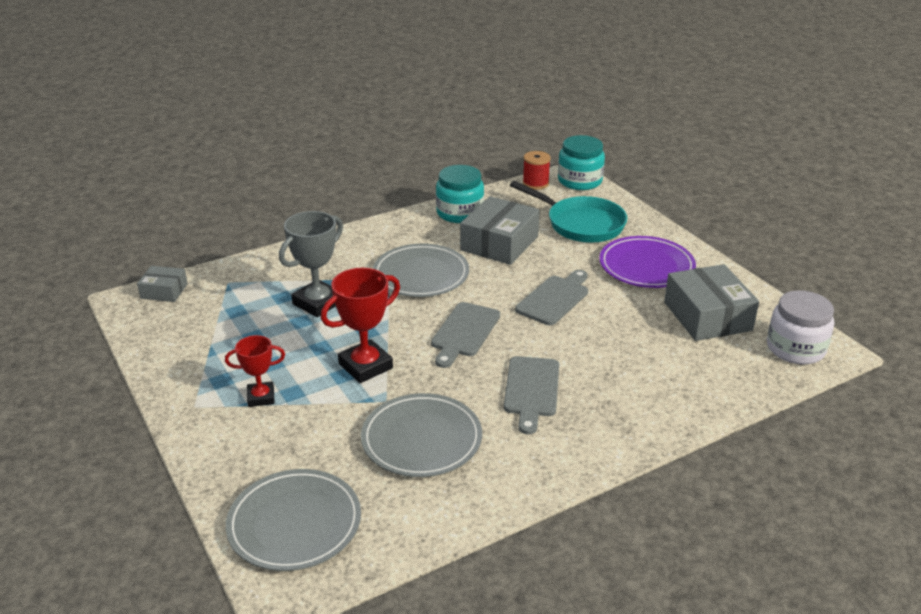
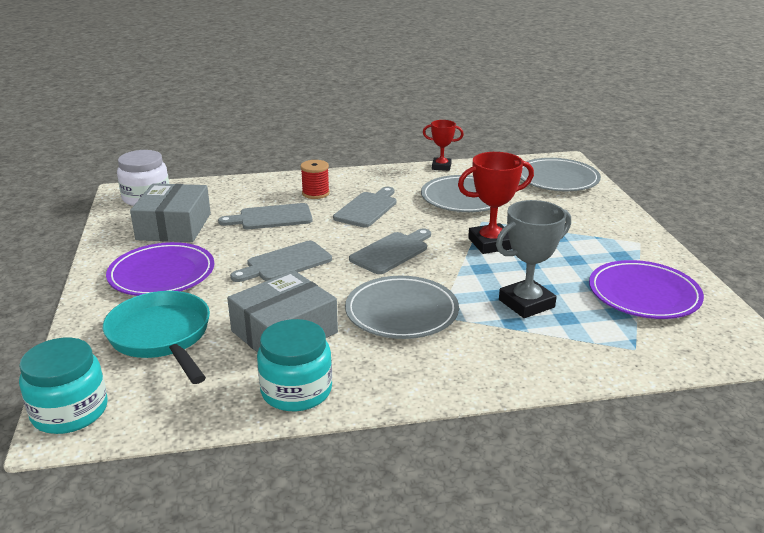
camera: 160 degrees left, 5 degrees down
grey box [137,266,188,302] -> none
red trophy [225,335,285,407] -> red trophy moved to [423,120,464,171]
red spool [523,151,551,190] -> red spool moved to [301,160,330,199]
none -> grey cutting board [218,203,312,229]
none -> purple plate [589,260,704,319]

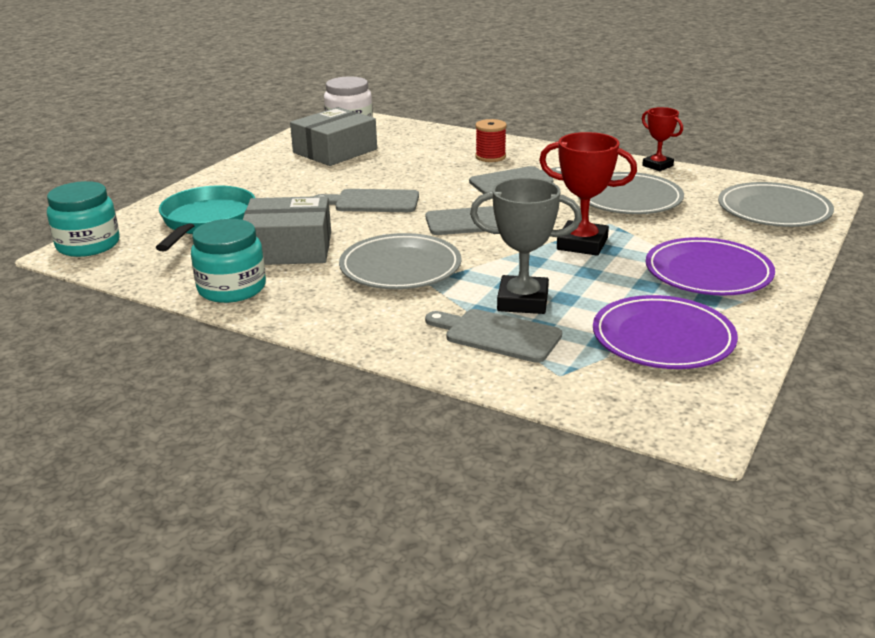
camera: 40 degrees right, 0 degrees up
purple plate [106,242,214,296] -> purple plate moved to [646,237,775,296]
grey cutting board [218,203,312,229] -> grey cutting board moved to [425,309,562,363]

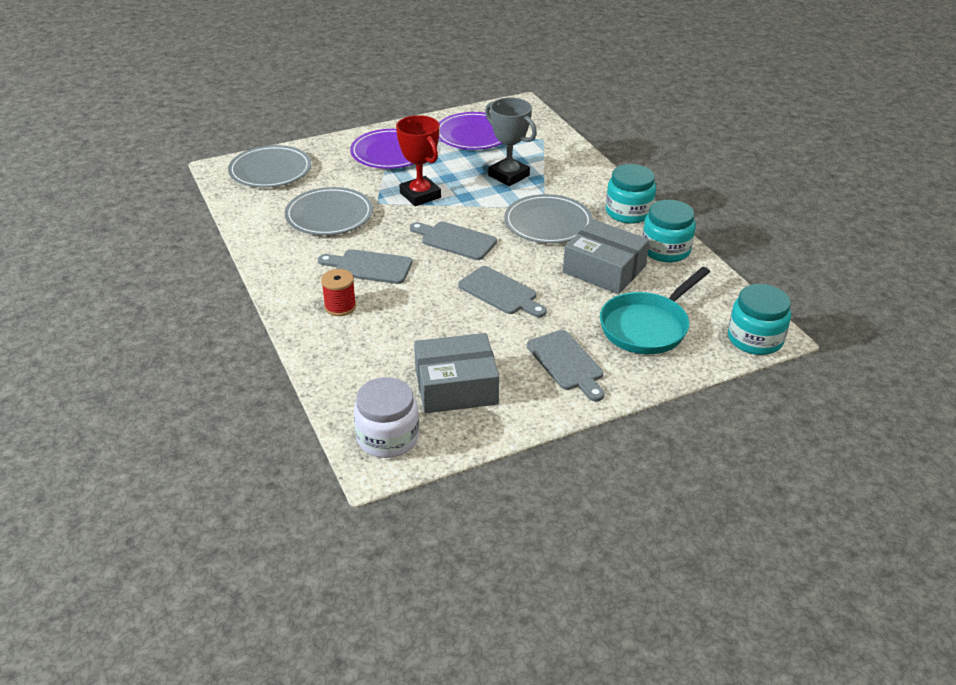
camera: 145 degrees left, 10 degrees up
grey cutting board [425,309,562,363] -> grey cutting board moved to [527,330,605,401]
red trophy [642,107,683,171] -> none
none -> turquoise jar [606,164,656,224]

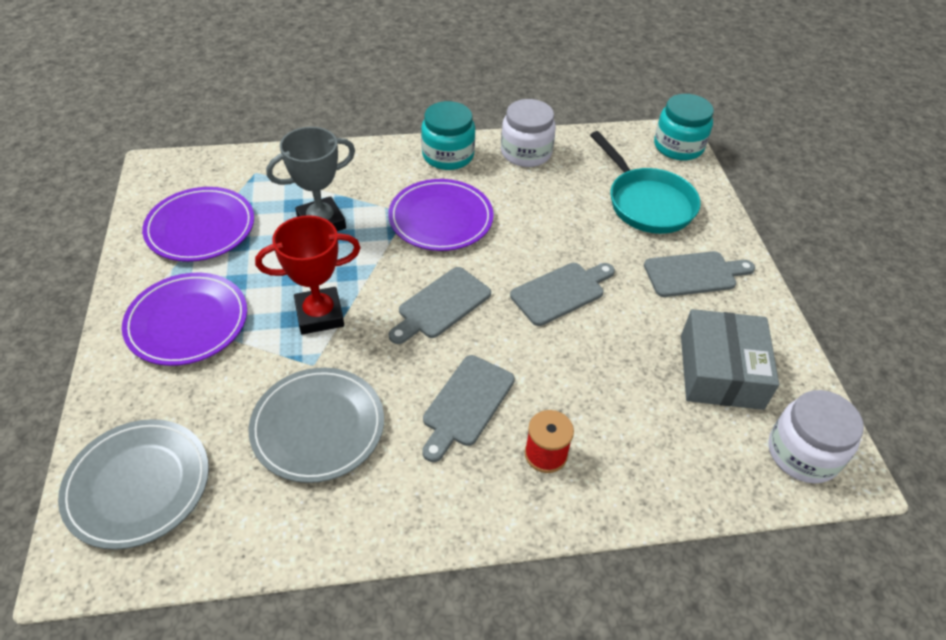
camera: 75 degrees left, 10 degrees up
grey plate [504,194,593,244] -> purple plate [388,179,494,251]
grey box [563,220,650,294] -> none
turquoise jar [642,200,696,262] -> white jar [501,99,556,167]

